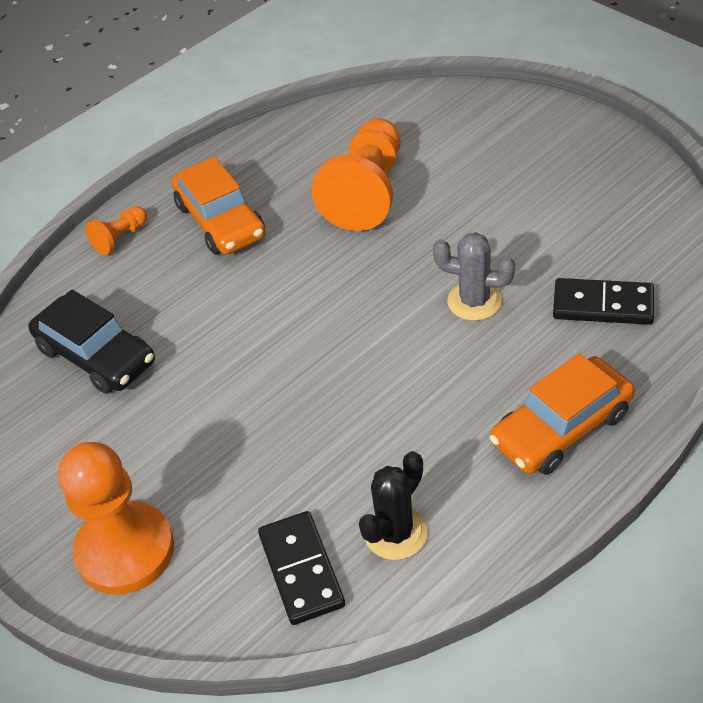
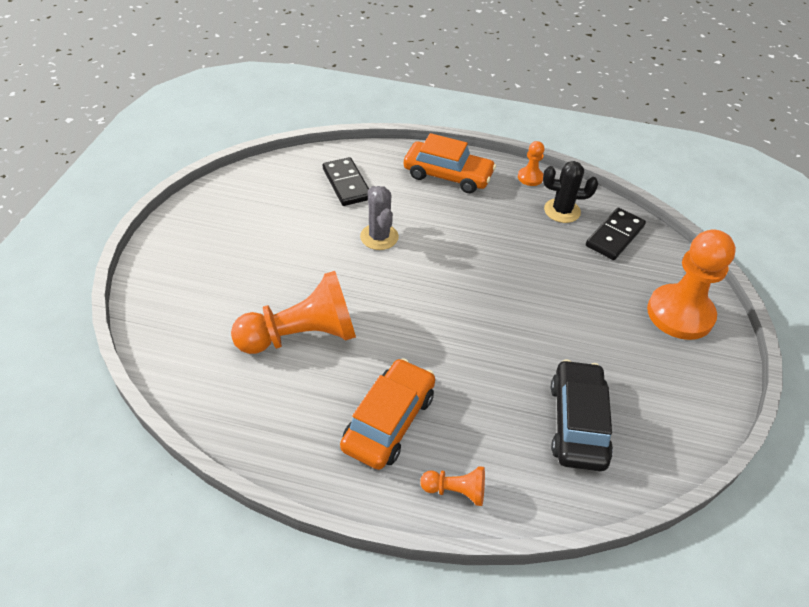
camera: 130 degrees left, 0 degrees up
none -> orange pawn [518,141,545,186]

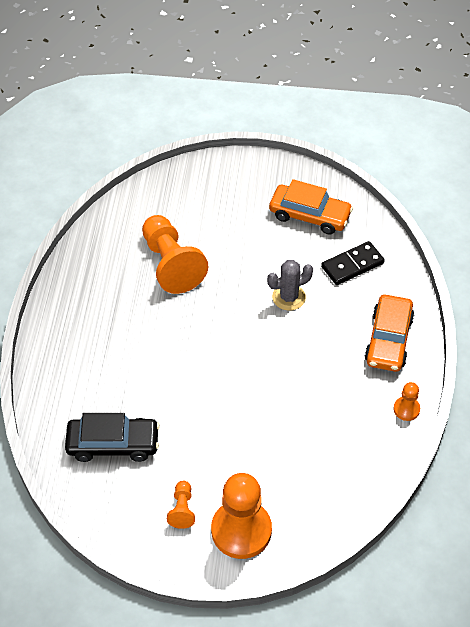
camera: 85 degrees right, 5 degrees up
orange car [340,358,435,470] -> orange car moved to [269,179,353,235]
orange pawn [420,466,485,506] -> orange pawn moved to [167,481,195,529]
black cactus [543,161,598,223] -> none
black domino [586,208,646,260] -> none

